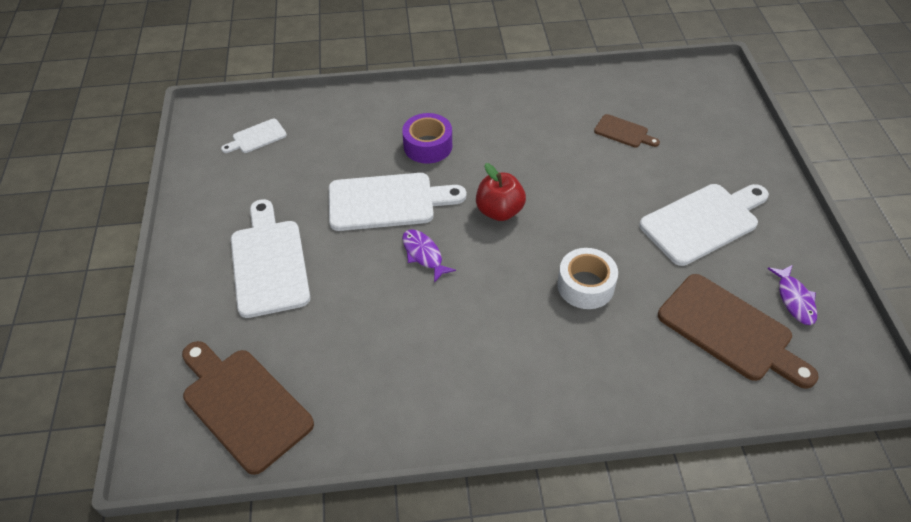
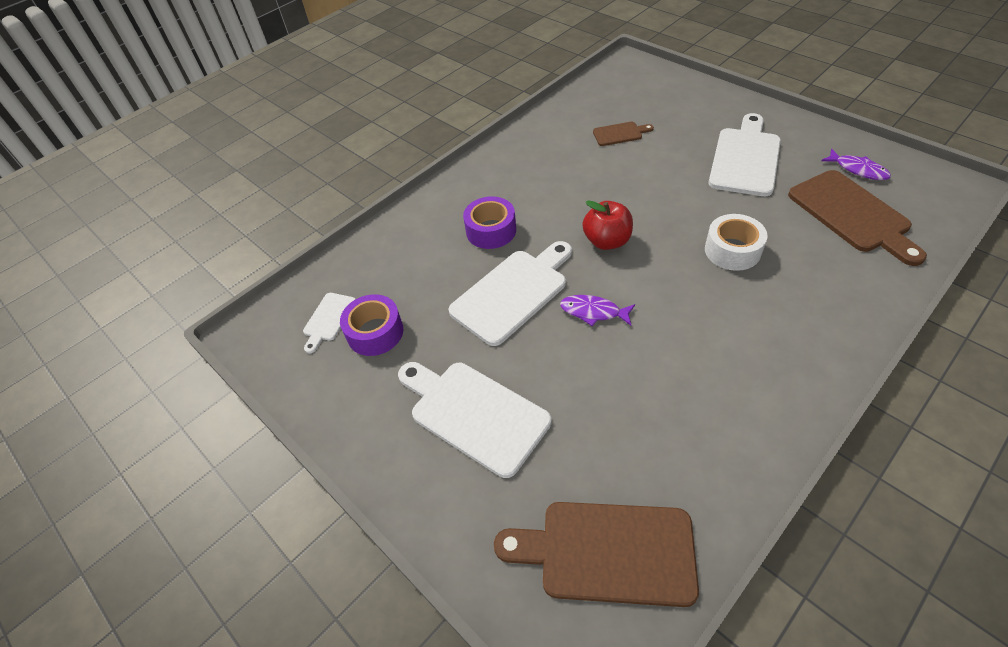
camera: 35 degrees left, 0 degrees up
brown cutting board [658,274,819,389] -> brown cutting board turned 60 degrees clockwise [788,170,927,266]
none -> purple tape [340,294,403,356]

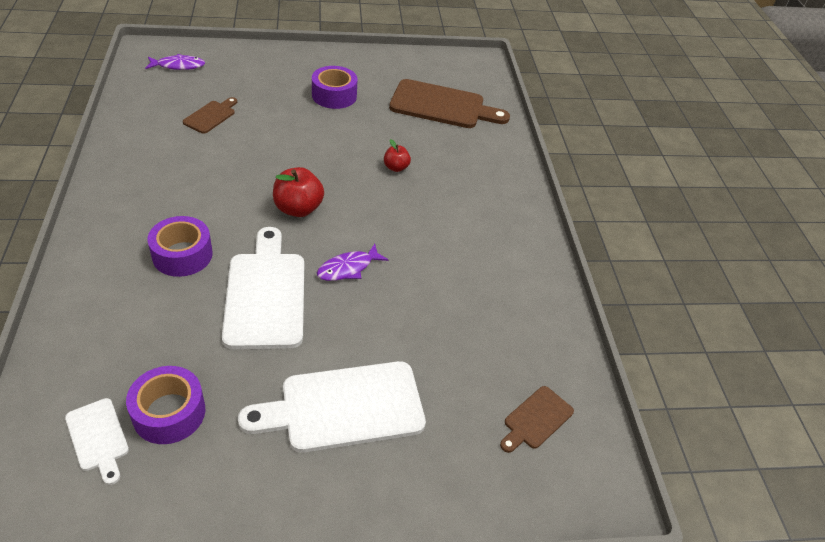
camera: 60 degrees left, 5 degrees down
brown cutting board [494,502,699,607] -> brown cutting board [500,386,574,453], size x0.50
white tape [705,214,768,271] -> red apple [384,139,411,172]
white cutting board [708,113,781,196] -> purple tape [312,66,358,109]
purple fish [821,149,891,180] -> purple fish moved to [145,54,205,70]

